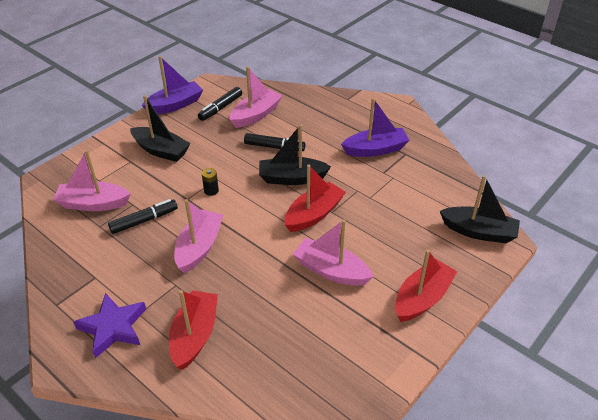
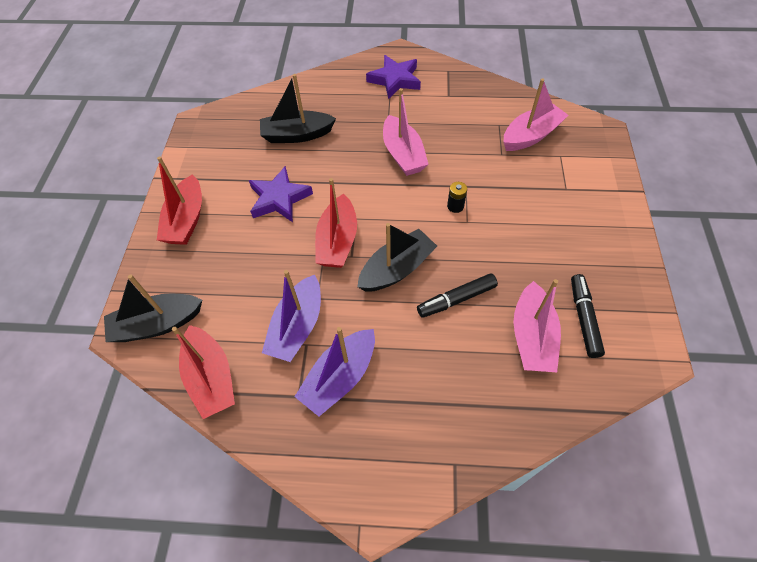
camera: 145 degrees right, 15 degrees up
black marker [108,199,178,234] -> none
black boat [130,95,191,162] -> black boat moved to [260,74,336,143]
purple boat [141,56,203,114] -> purple boat moved to [262,270,321,362]
red boat [169,290,218,370] -> red boat moved to [172,325,235,419]
pink boat [293,219,374,286] -> purple star [249,166,313,222]

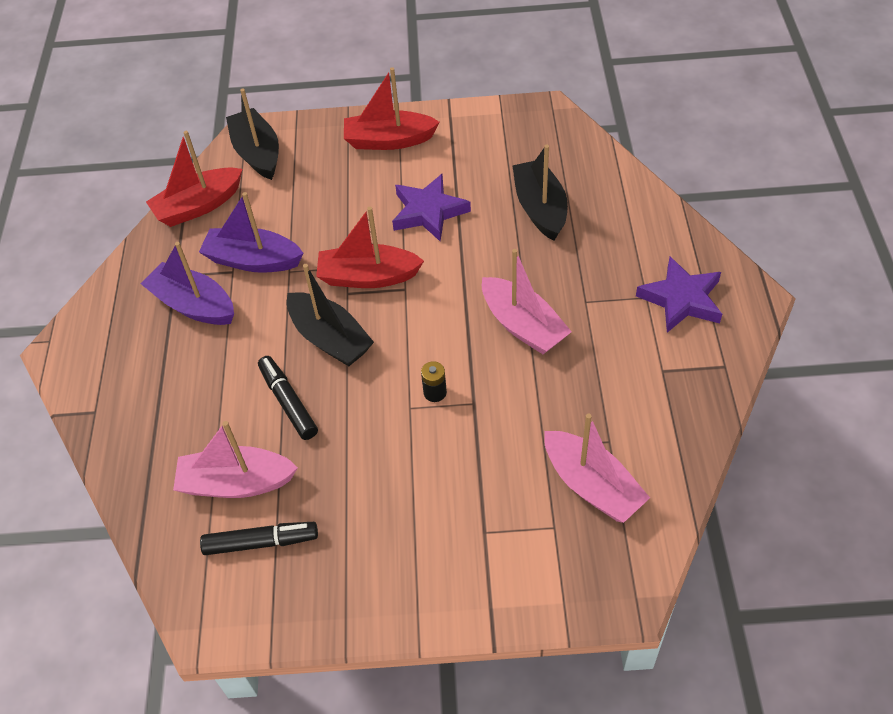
camera: 85 degrees right, 5 degrees down
pink boat [383,88,429,176] -> pink boat turned 105 degrees counterclockwise [482,249,572,354]

